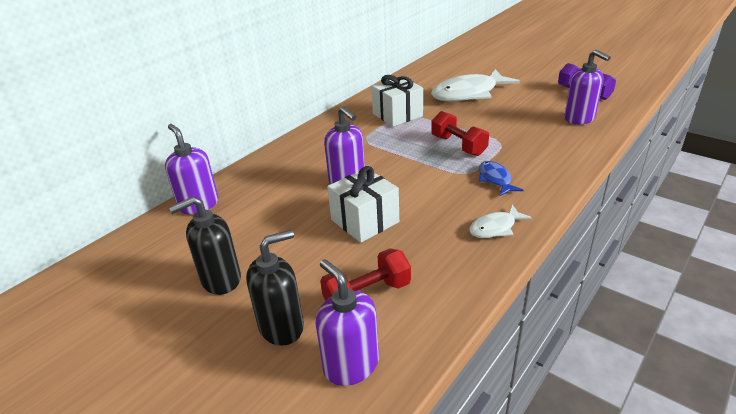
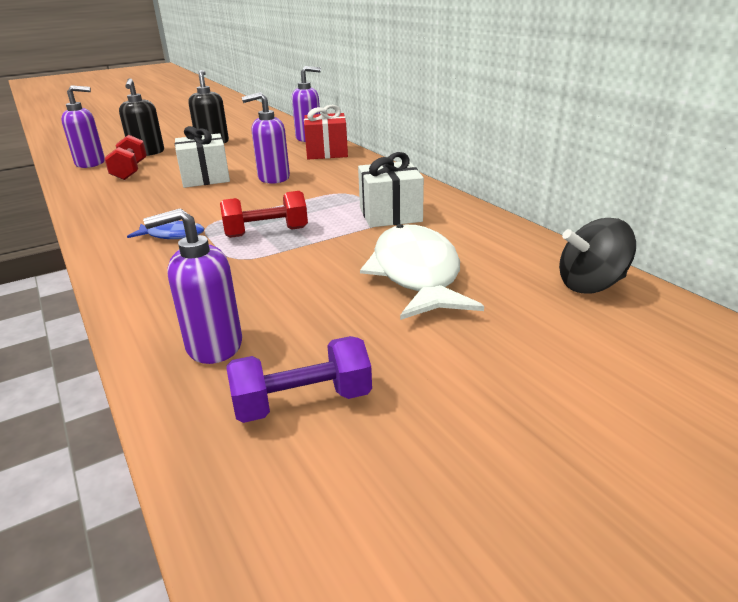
camera: 110 degrees right, 5 degrees down
white fish [469,204,532,238] -> none
none -> red gift [304,105,348,159]
none -> black spinning top [559,218,636,294]

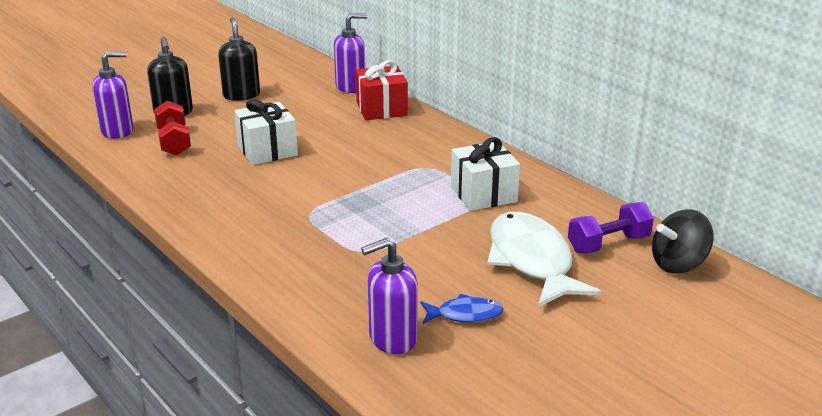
camera: 10 degrees left, 0 degrees up
blue fish [127,221,204,239] -> blue fish moved to [421,294,504,324]
red dumbbell [220,191,308,238] -> none
purple dumbbell [226,336,372,423] -> purple dumbbell moved to [568,202,654,253]
purple soap dispenser [242,92,290,184] -> none

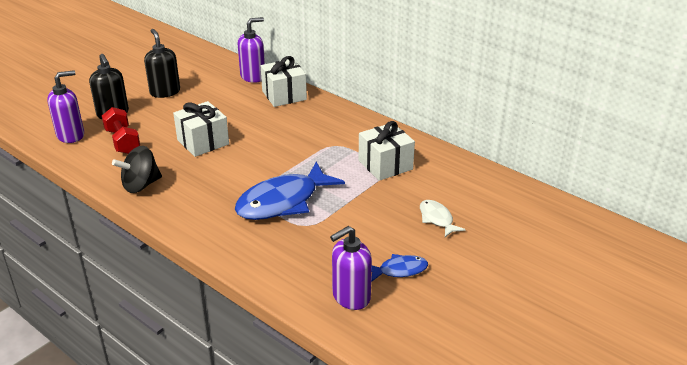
camera: 10 degrees left, 5 degrees up
red gift [356,60,408,120] -> white gift [261,56,307,107]
white fish [487,212,602,307] -> white fish [420,200,465,237], size x0.49
purple dumbbell [568,202,654,253] -> none
black spinning top [652,209,714,274] -> black spinning top moved to [112,146,162,193]
none -> blue fish [235,162,345,220]

